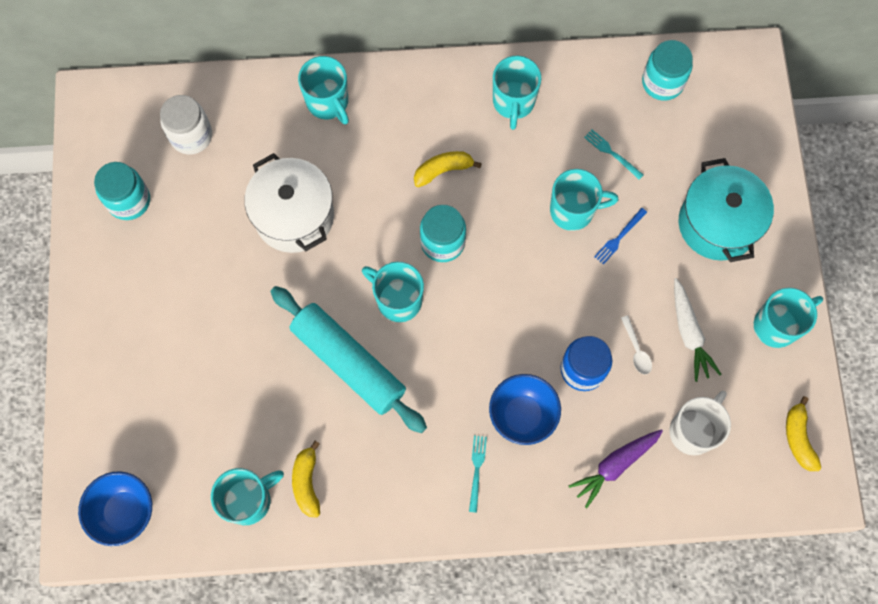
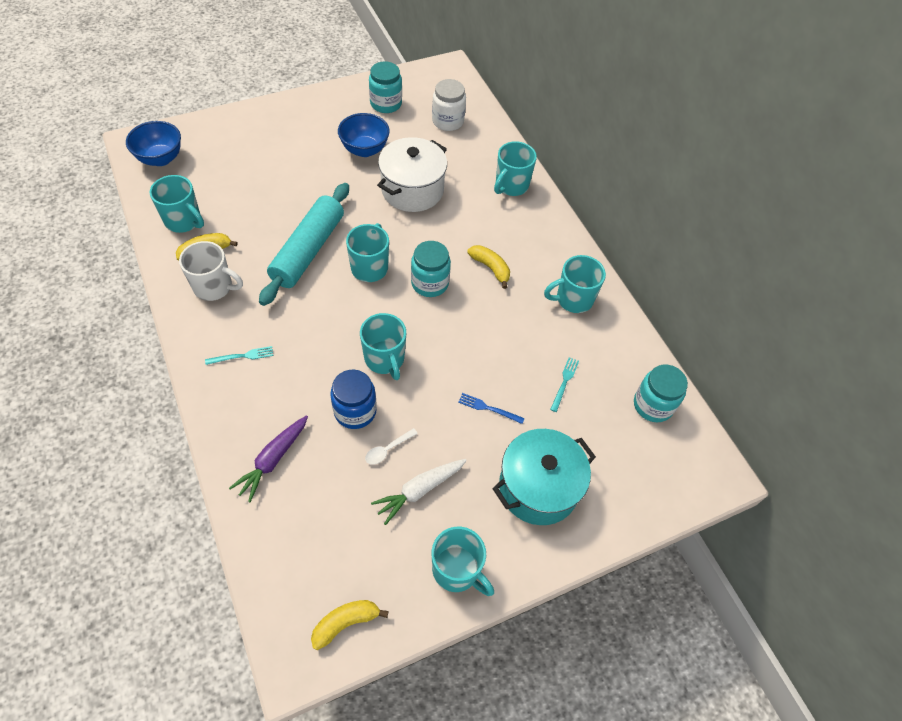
camera: 65 degrees right, 15 degrees down
blue bowl [489,374,561,445] -> blue bowl moved to [338,113,390,157]
turquoise mug [550,169,618,231] -> turquoise mug moved to [360,313,406,380]
purple carrot [568,429,663,508] -> purple carrot turned 90 degrees counterclockwise [229,415,308,502]
white mug [669,391,731,456] -> white mug moved to [179,241,243,301]

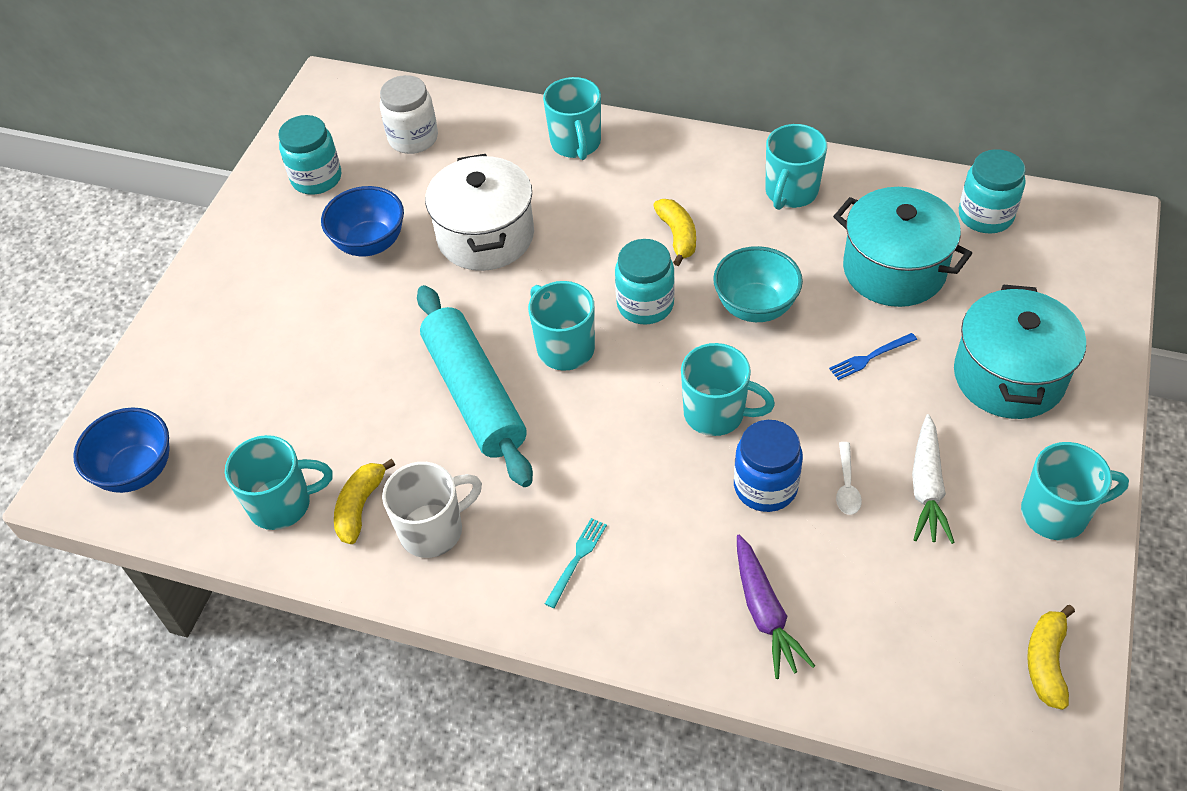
camera: 40 degrees left, 5 degrees down
yellow banana [467,245,510,289] -> yellow banana turned 75 degrees clockwise [653,199,696,266]
turquoise fork [550,357,579,412] -> turquoise pot [833,187,972,307]
none -> turquoise bowl [713,246,803,322]

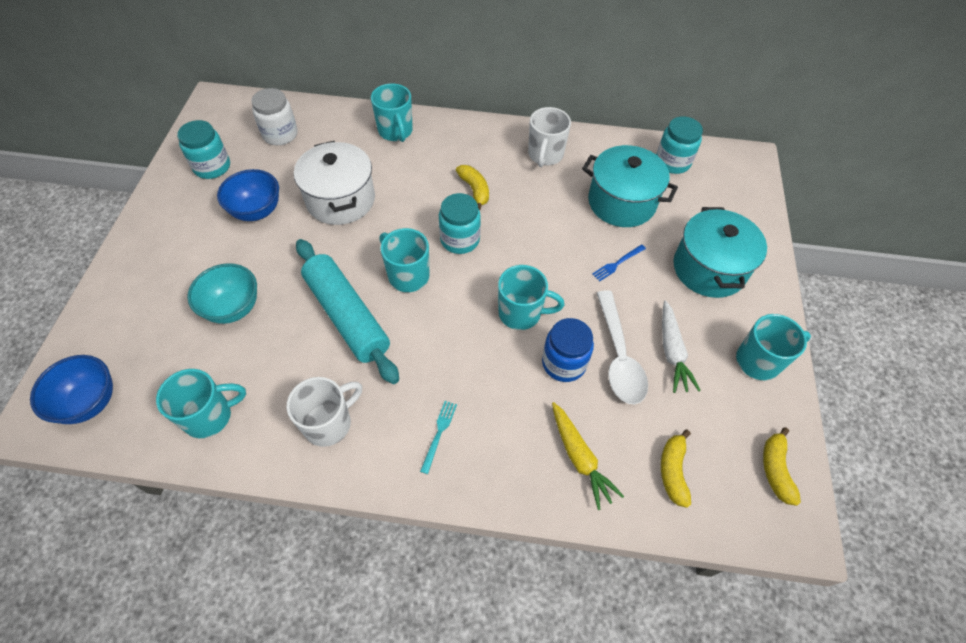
camera: 15 degrees left, 5 degrees up
yellow banana [334,459,395,544] -> yellow banana moved to [661,429,691,508]
turquoise bowl [713,246,803,322] -> turquoise bowl moved to [187,263,257,324]
purple carrot [737,534,815,679] -> yellow carrot [552,402,624,510]
turquoise mug [765,124,827,210] -> white mug [528,107,571,167]
white spoon [836,442,862,515] -> white spoon [597,290,648,404], size x2.16

